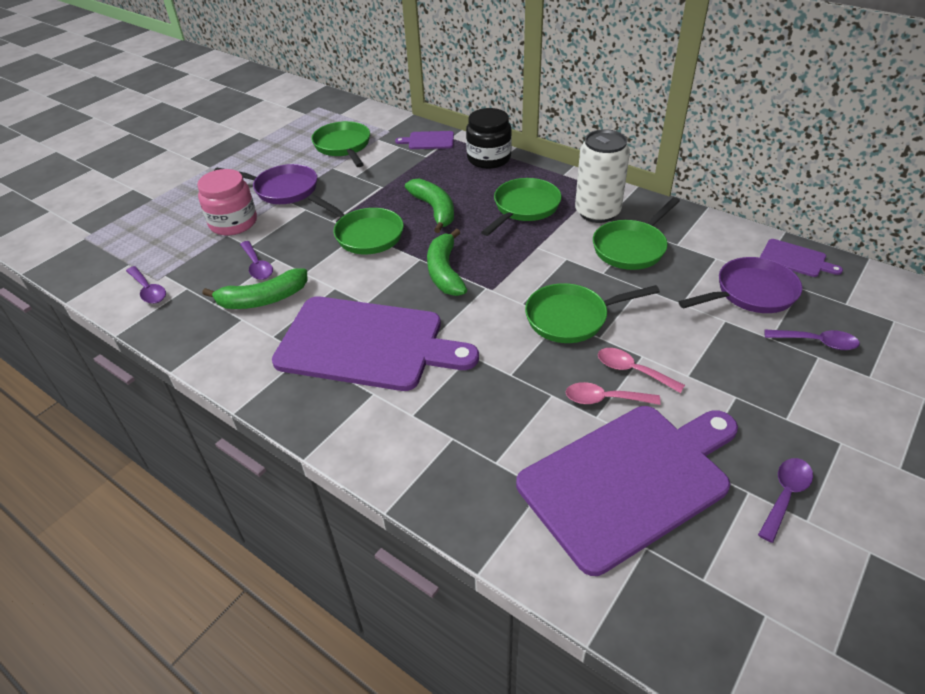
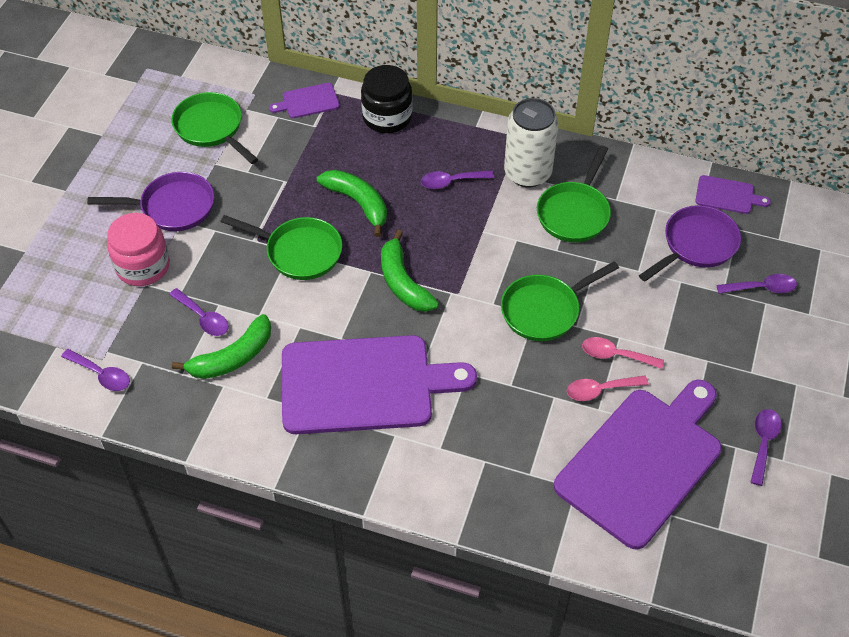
camera: 20 degrees left, 10 degrees up
green pan [481,178,562,236] -> purple spoon [421,170,494,189]

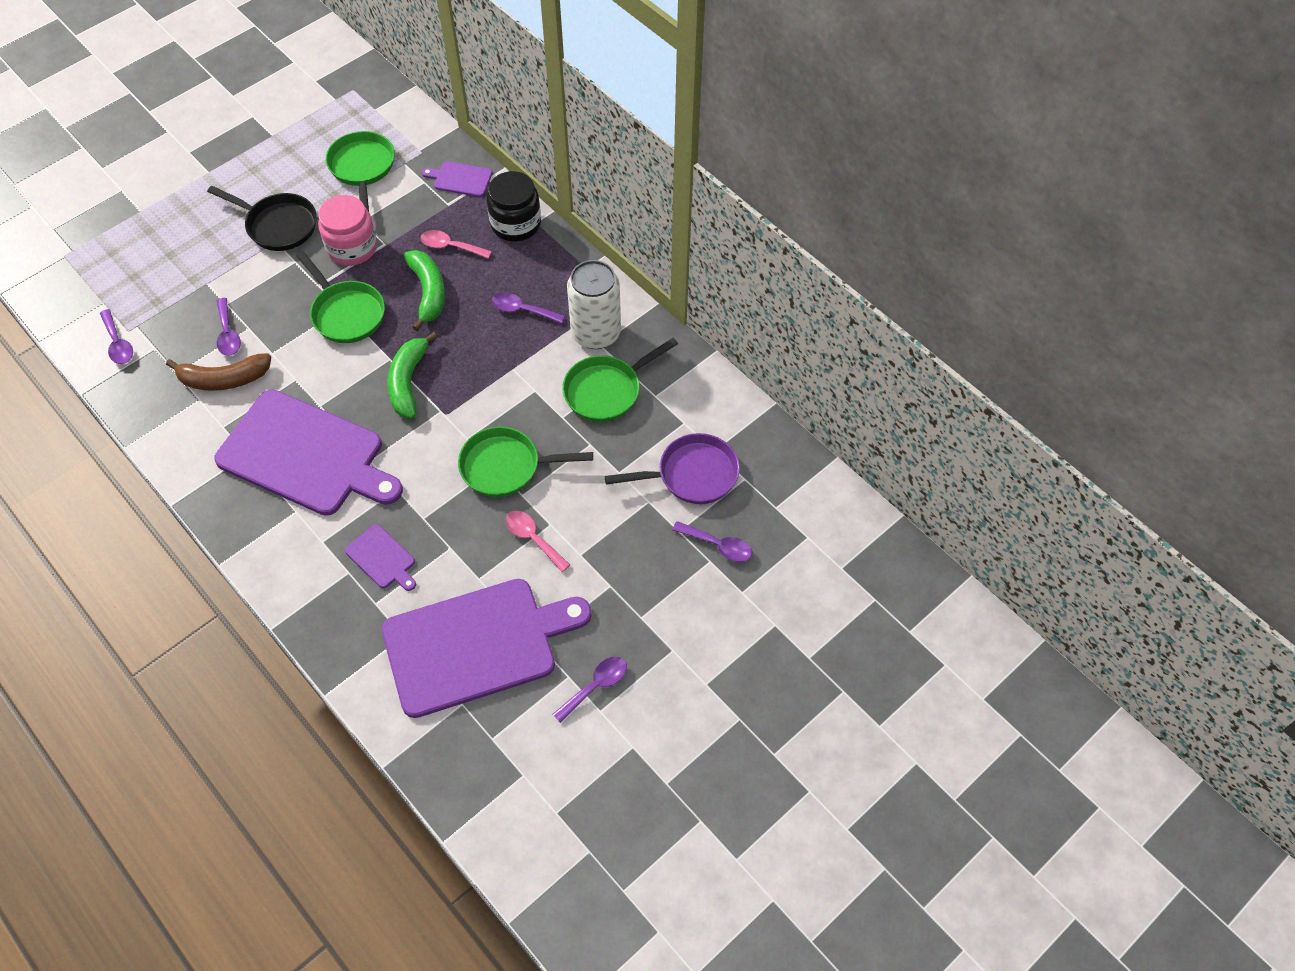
camera: 30 degrees right, 5 degrees up
purple pan [87,172,214,231] -> black pan [207,186,317,251]
pink jar [107,213,170,286] -> pink jar moved to [318,195,377,266]
green banana [172,314,271,379] -> brown banana [166,353,271,391]
pink spoon [567,376,649,401] -> pink spoon moved to [421,230,492,259]
purple cutting board [695,175,771,214] -> purple cutting board moved to [345,524,416,591]

